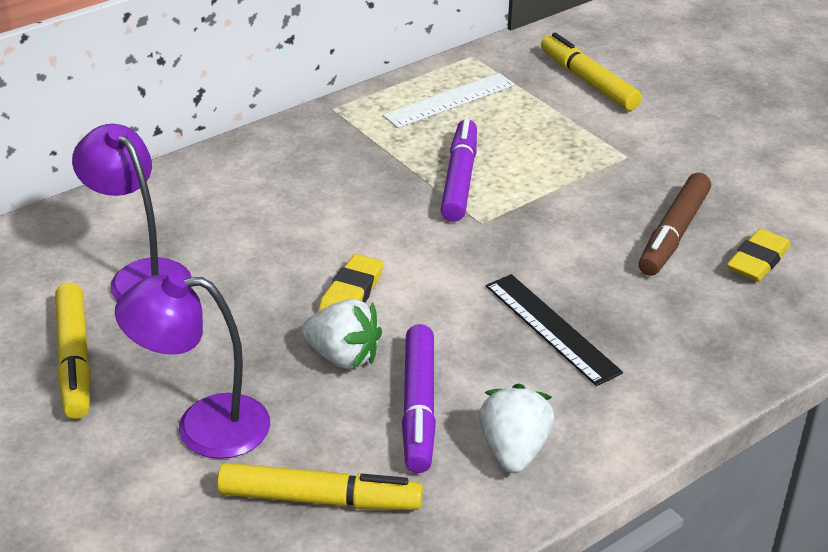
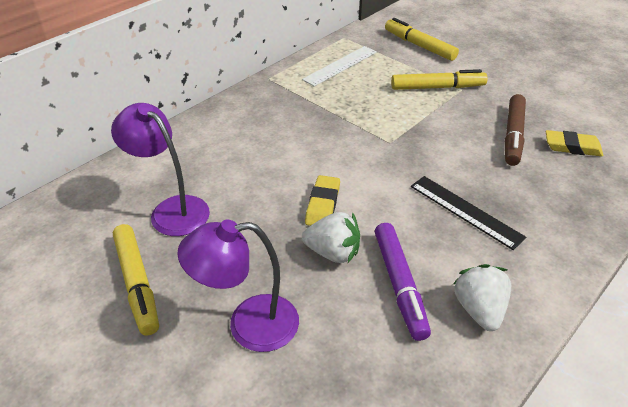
camera: 10 degrees left, 5 degrees up
yellow marker [217,463,423,510] -> yellow marker moved to [391,69,488,90]
purple marker [441,118,477,222] -> none
yellow eraser [727,229,791,282] -> yellow eraser turned 75 degrees clockwise [546,130,603,156]

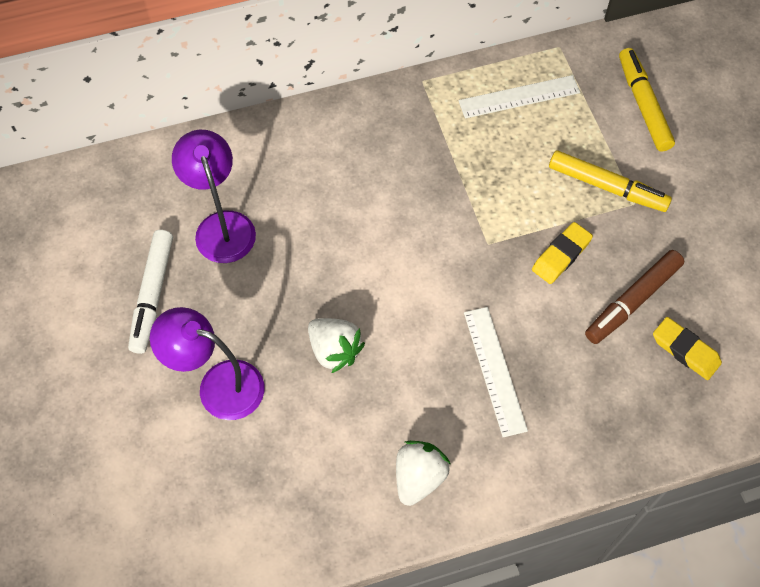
camera: 30 degrees right, 20 degrees up
yellow marker [113,224,159,336] -> white marker [128,230,173,354]
yellow eraser [305,175,340,226] -> yellow eraser moved to [532,222,593,284]
purple marker [375,223,431,341] -> none
black ruler [411,176,526,250] -> white ruler [464,307,528,437]

